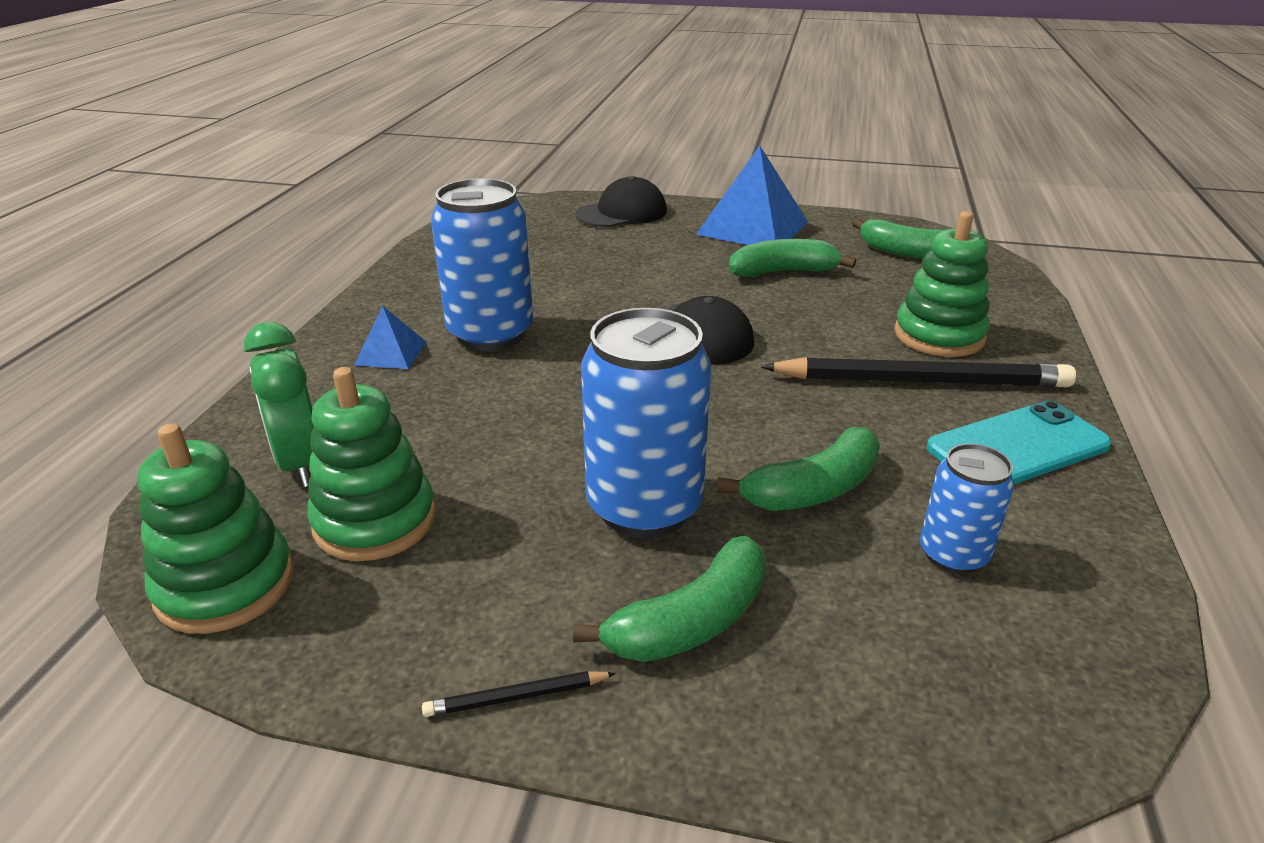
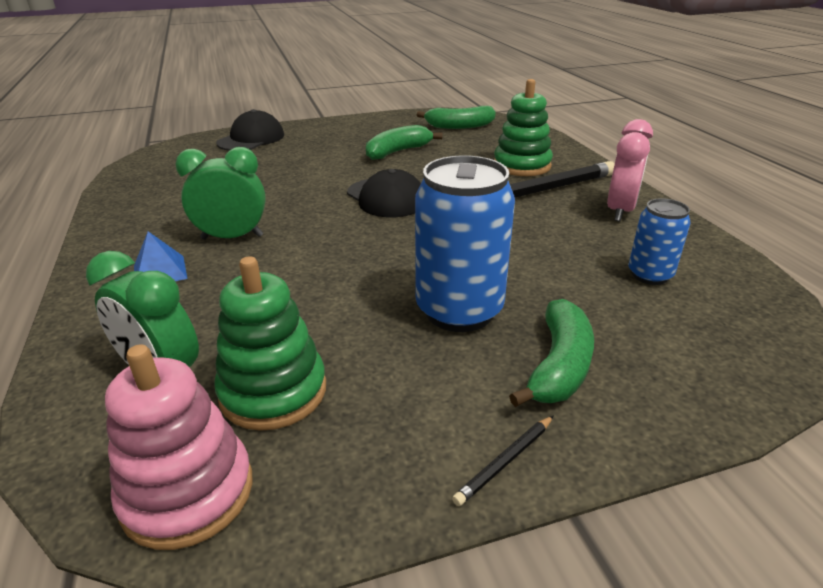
camera: 30 degrees left, 0 degrees up
green stacking toy [137,423,294,634] -> pink stacking toy [105,344,253,550]
blue can [431,178,533,351] -> green clock [175,147,266,240]
blue pyramid [696,146,808,245] -> none
green banana [717,427,880,511] -> none
turquoise phone [927,400,1112,484] -> pink clock [607,119,653,221]

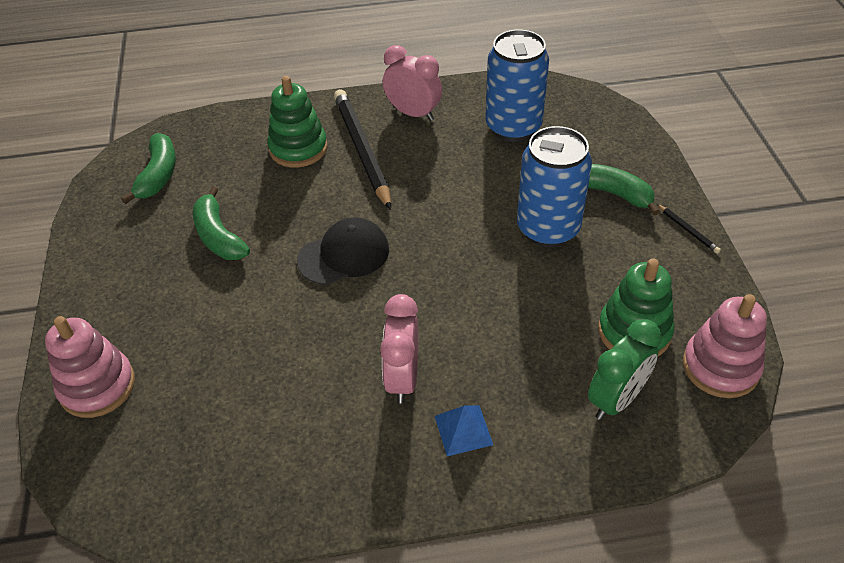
camera: 80 degrees left, 15 degrees up
green clock [175,147,266,240] -> pink clock [380,294,418,404]
black cap [216,109,284,151] -> pink stacking toy [45,316,135,418]
blue can [629,198,691,285] -> blue can [485,29,549,142], size x1.81

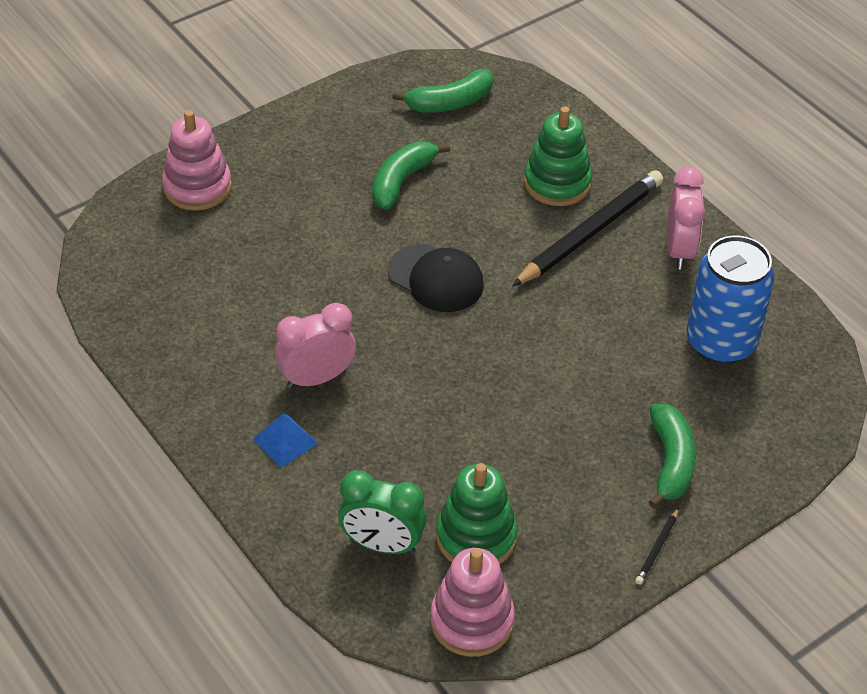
camera: 60 degrees right, 0 degrees up
blue can [517,126,592,247] -> none

